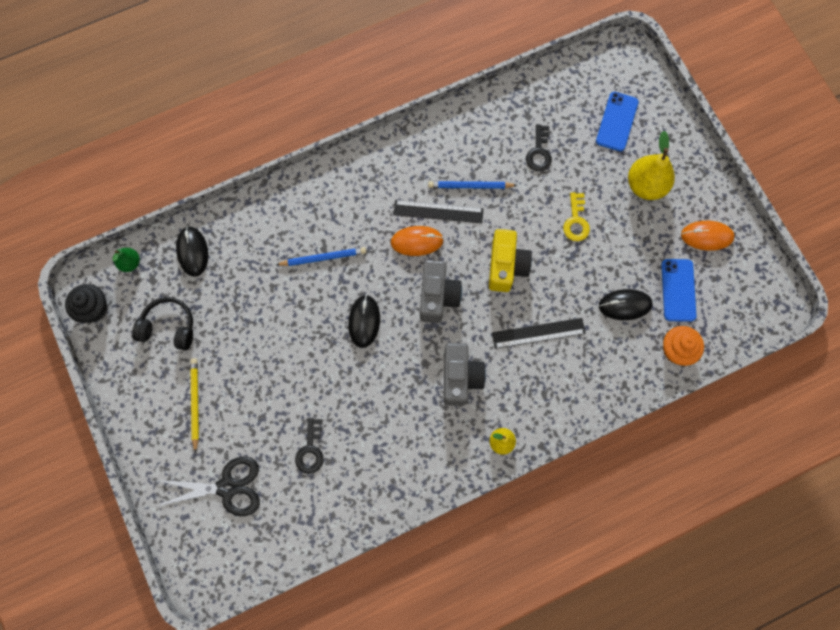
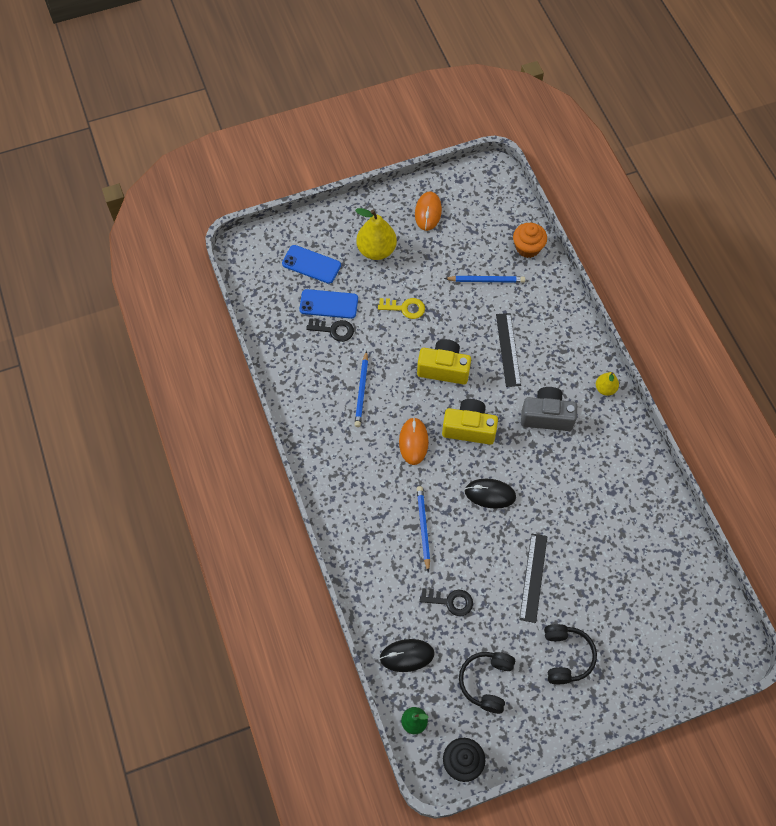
camera: 85 degrees left, 10 degrees down
black scissors [155,456,260,516] -> none
yellow pencil [190,358,199,454] -> black headphones [544,624,597,684]
black key [295,418,324,474] -> black key moved to [420,588,473,616]
black ruler [393,200,484,223] -> black ruler moved to [519,533,548,623]
grey camera [420,260,462,323] -> yellow camera [442,399,498,445]
black mouse [599,289,653,320] -> blue pencil [444,276,525,283]
blue phone [661,259,697,322] -> blue phone moved to [299,289,358,319]

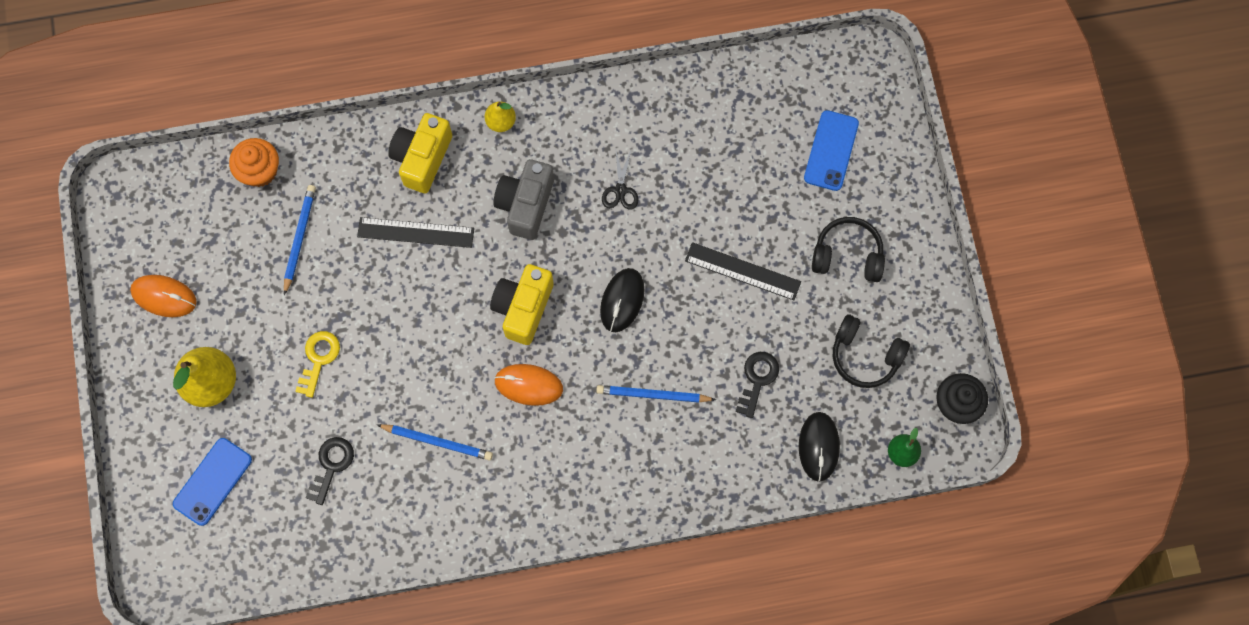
camera: 80 degrees left, 10 degrees up
blue phone [299,289,358,319] -> blue phone moved to [804,110,859,191]
yellow camera [417,339,471,385] -> yellow camera moved to [388,113,452,194]
none -> black scissors [602,148,638,210]

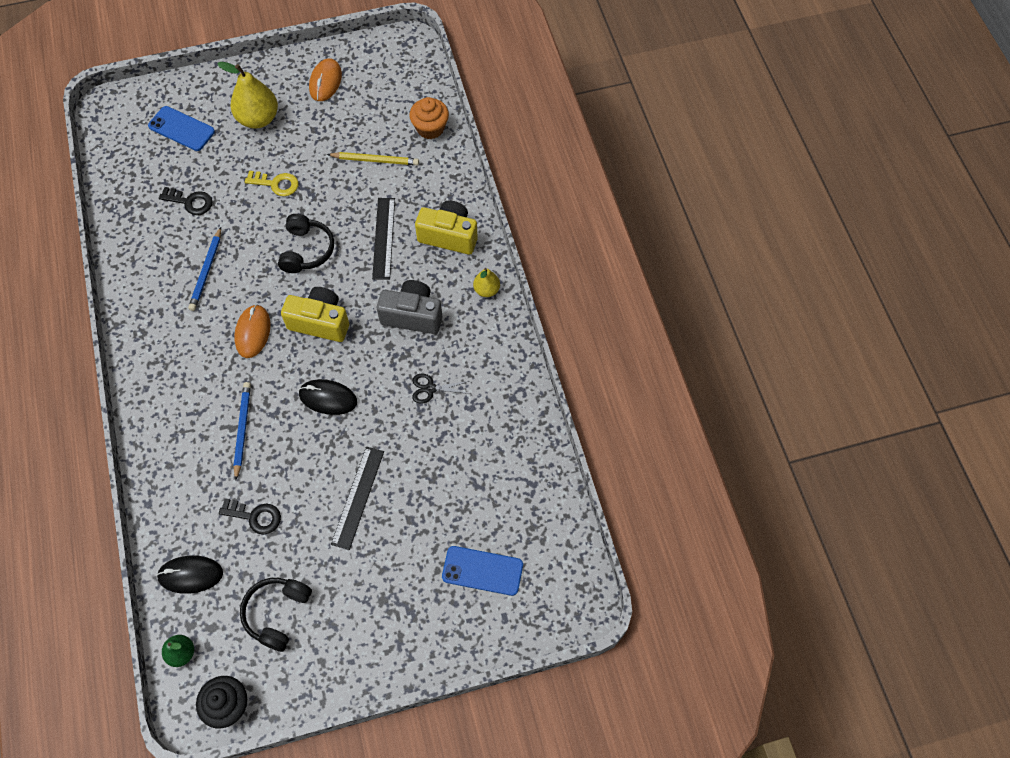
camera: 85 degrees right, 10 degrees down
blue pencil [284,185,316,295] -> yellow pencil [327,152,419,165]
black headphones [812,217,885,282] -> black headphones moved to [278,214,334,273]

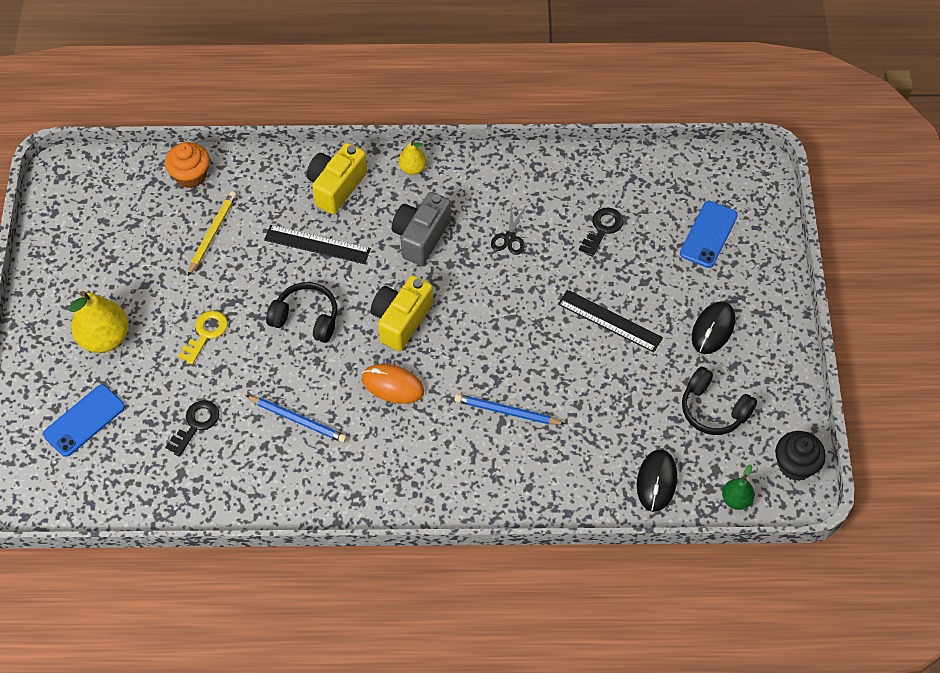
camera: 75 degrees left, 5 degrees down
black key [219,498,281,535] -> black key moved to [579,208,623,257]
black mouse [299,379,357,415] -> black mouse moved to [692,301,735,354]
orange mouse [309,58,342,101] -> none

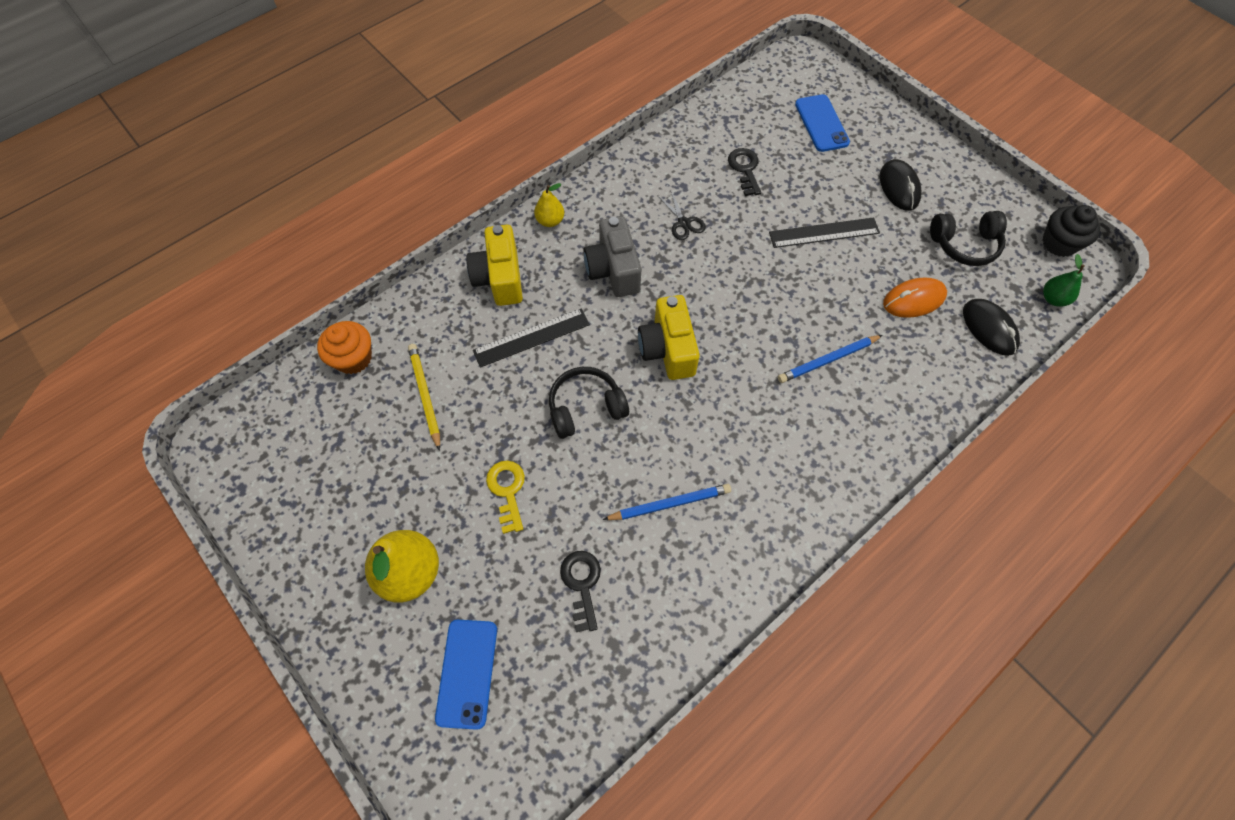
camera: 40 degrees left, 5 degrees up
orange mouse [362,364,424,404] -> orange mouse moved to [883,277,947,318]

